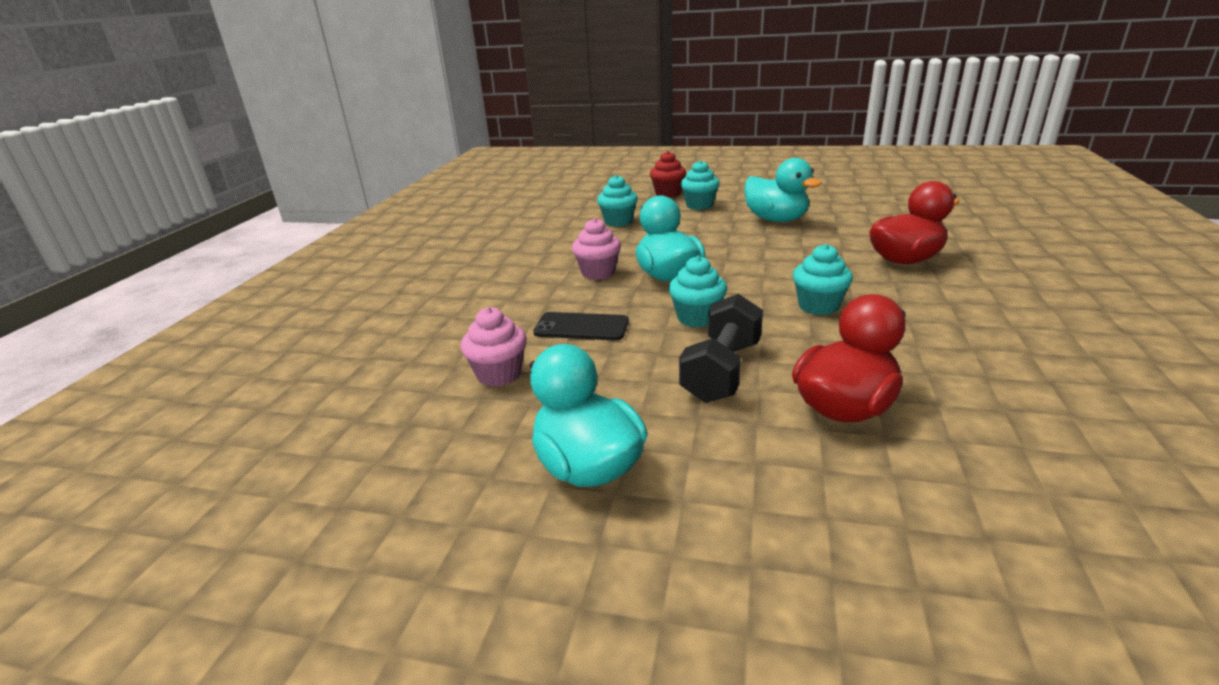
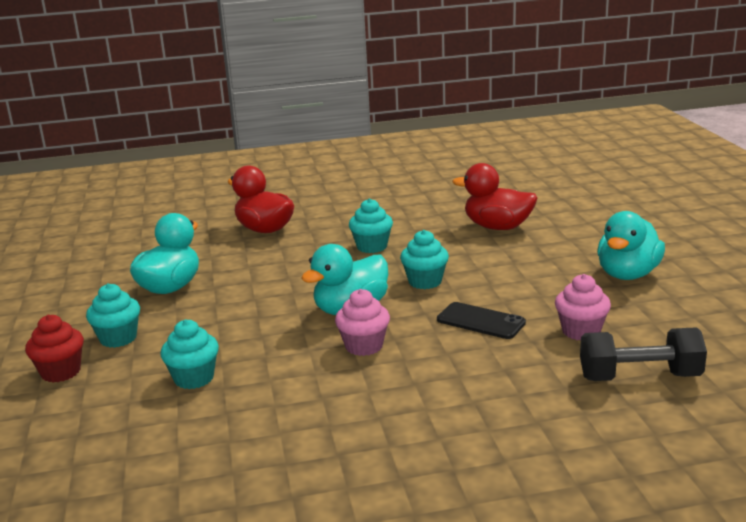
camera: 115 degrees left, 5 degrees down
black phone [533,312,629,341] -> black phone turned 45 degrees counterclockwise [437,302,526,339]
black dumbbell [679,294,763,403] -> black dumbbell moved to [580,327,707,381]

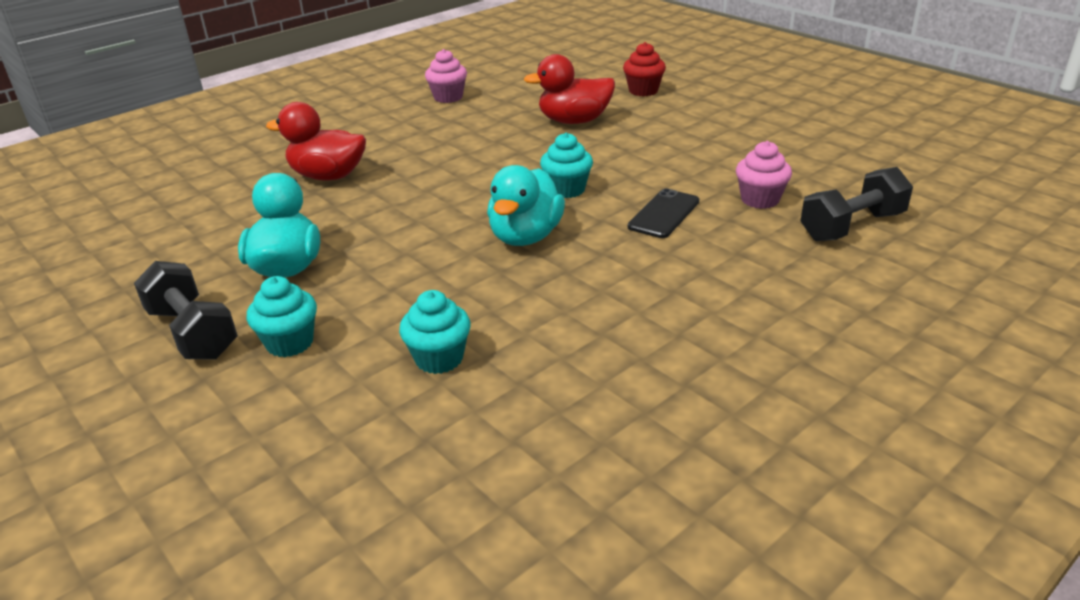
camera: 30 degrees left, 10 degrees up
red cupcake [25,314,84,383] -> red cupcake moved to [623,42,666,96]
pink cupcake [335,289,390,356] -> pink cupcake moved to [425,49,467,103]
turquoise cupcake [349,198,393,253] -> none
black phone [437,302,526,339] -> black phone turned 60 degrees counterclockwise [628,188,699,238]
turquoise duck [597,211,665,280] -> none
none -> black dumbbell [134,261,238,360]

